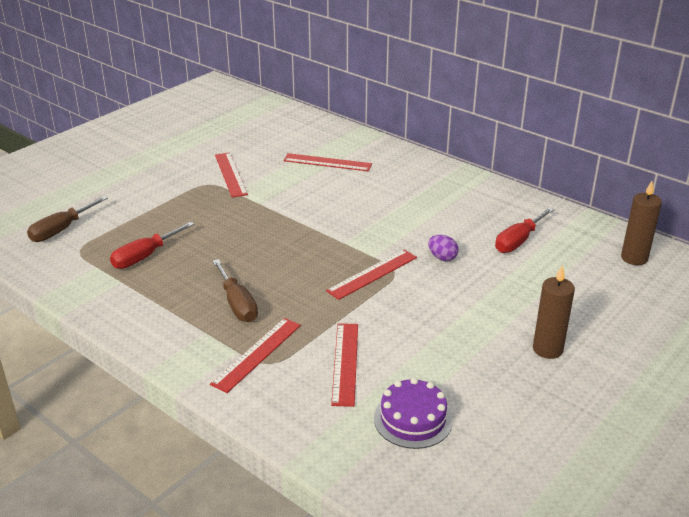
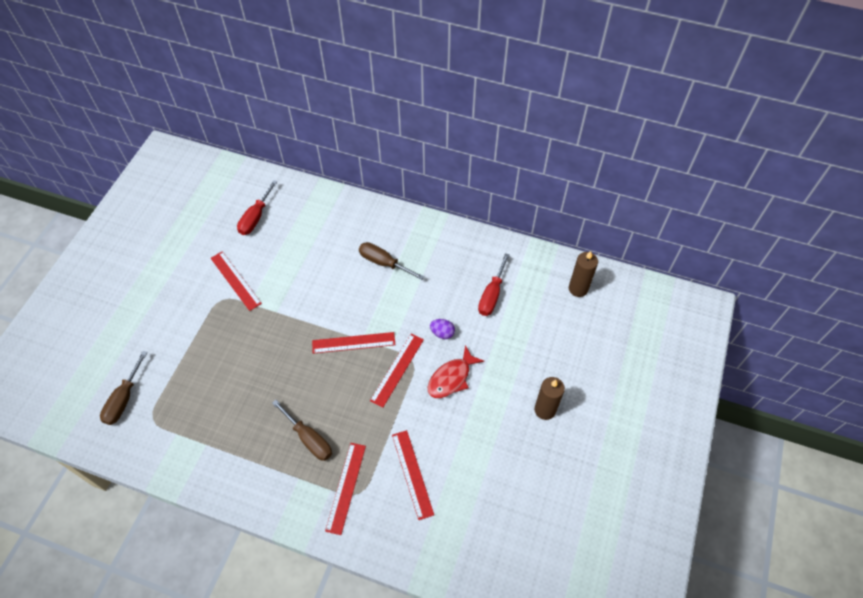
camera: 20 degrees left, 25 degrees up
red screwdriver [110,222,194,269] -> red screwdriver moved to [237,180,278,235]
red ruler [283,153,372,171] -> red ruler moved to [312,332,395,354]
purple cake [374,378,453,449] -> none
none -> brown screwdriver [359,242,424,280]
none -> red fish [428,345,484,398]

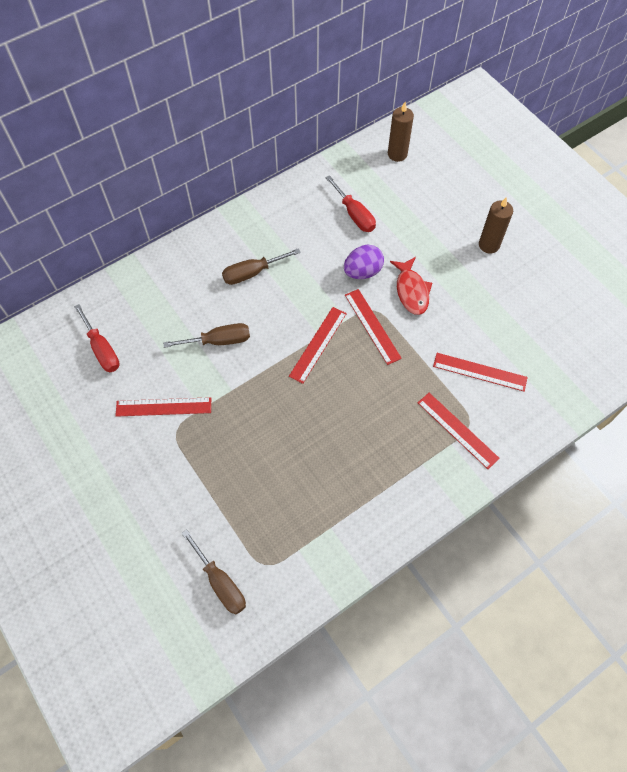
camera: 55 degrees left, 5 degrees up
brown screwdriver [272,400,332,461] -> brown screwdriver moved to [163,323,250,348]
purple egg [430,319,455,339] -> purple egg [344,245,384,279], size x1.57

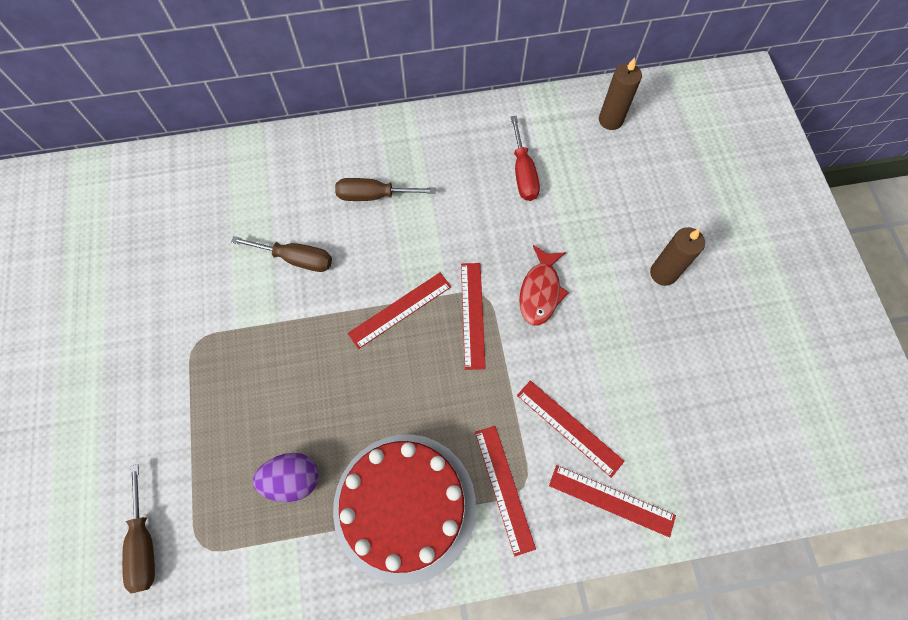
camera: 25 degrees right, 5 degrees up
red screwdriver [74,304,120,372] -> none
red ruler [115,397,211,417] -> red ruler moved to [549,465,676,537]
purple egg [344,245,384,279] -> purple egg moved to [253,453,319,502]
none -> red cake [333,434,476,585]

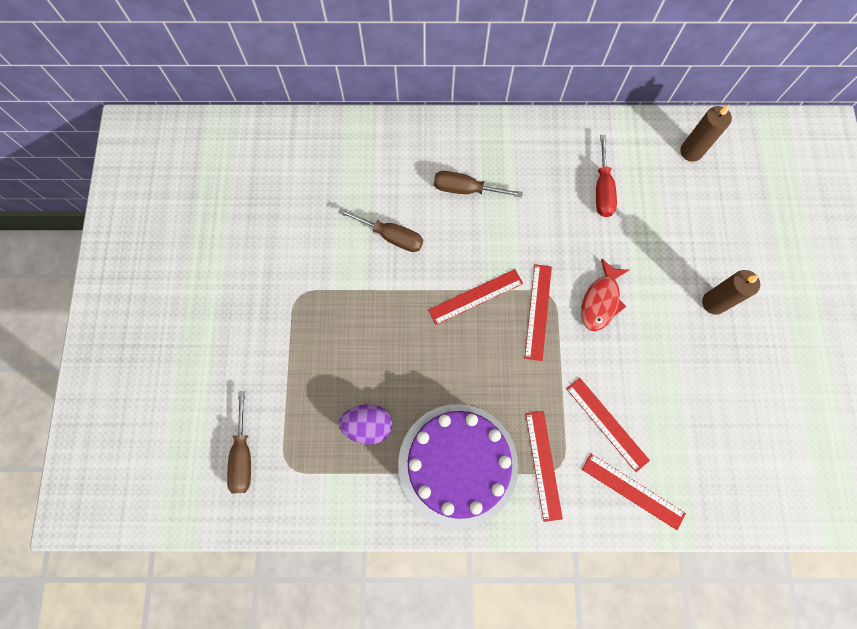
camera: 10 degrees right, 5 degrees up
red cake [333,434,476,585] -> purple cake [398,404,518,528]

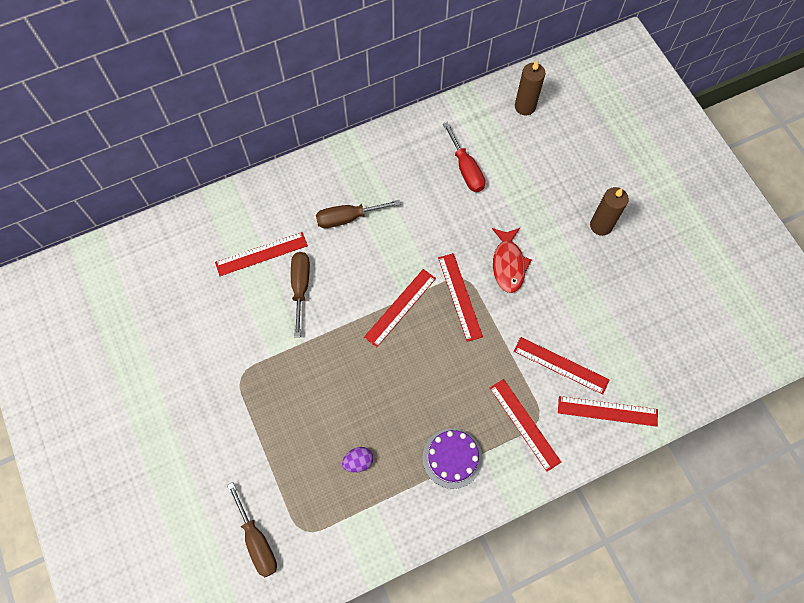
camera: 25 degrees left, 5 degrees down
brown screwdriver [338,208,423,252] -> brown screwdriver turned 90 degrees counterclockwise [291,252,310,337]
purple egg [339,404,392,445] -> purple egg [342,447,373,473], size x0.64
purple cake [398,404,518,528] -> purple cake [423,428,483,489], size x0.53
none -> red ruler [215,232,308,276]

